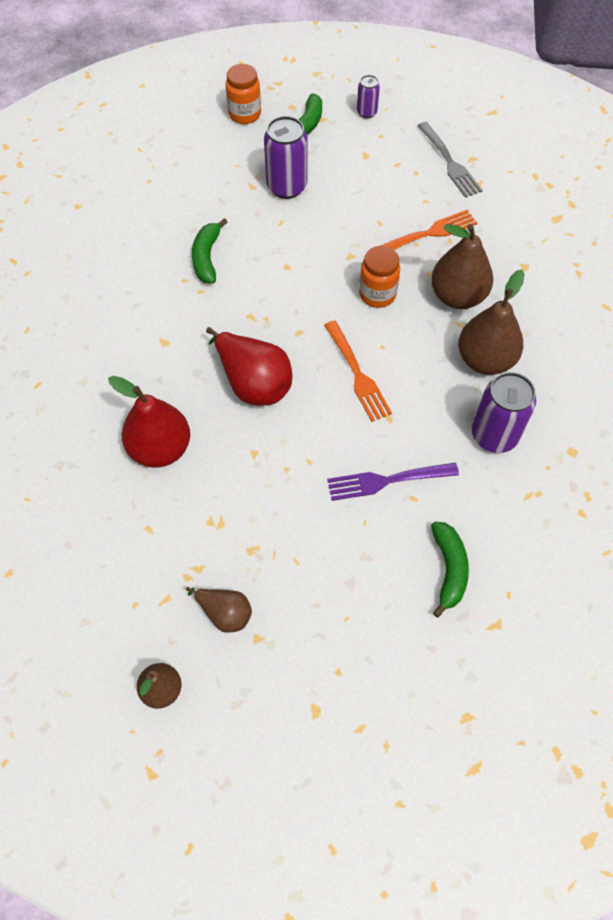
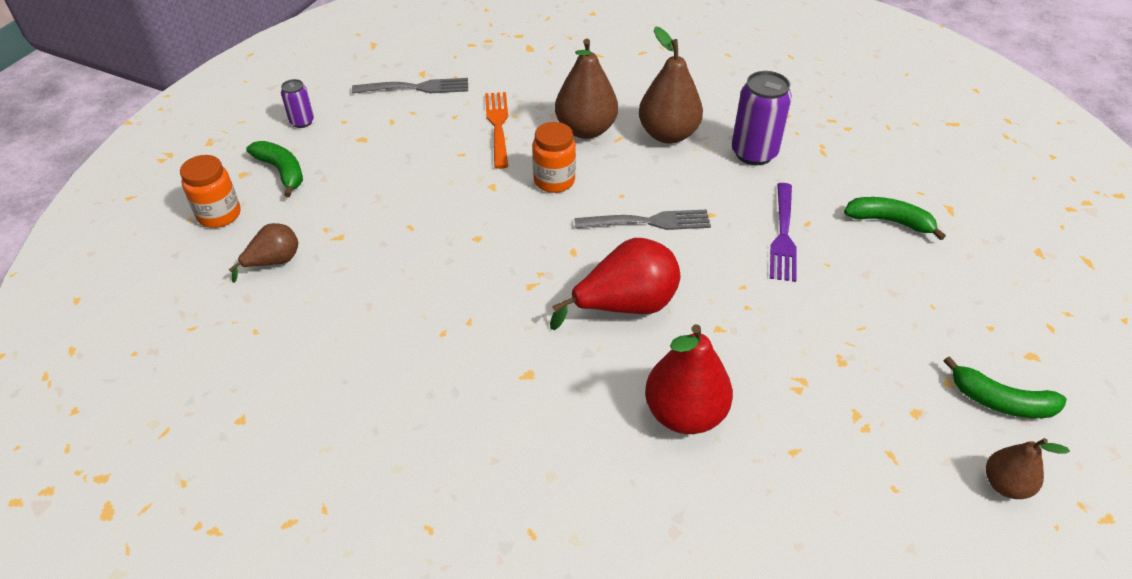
camera: 70 degrees left, 15 degrees down
brown pear [186,587,252,633] -> brown pear moved to [229,223,298,283]
green banana [192,218,228,283] -> green banana moved to [944,356,1067,418]
purple can [264,116,308,199] -> none
orange fork [324,320,392,422] -> grey fork [574,209,711,230]

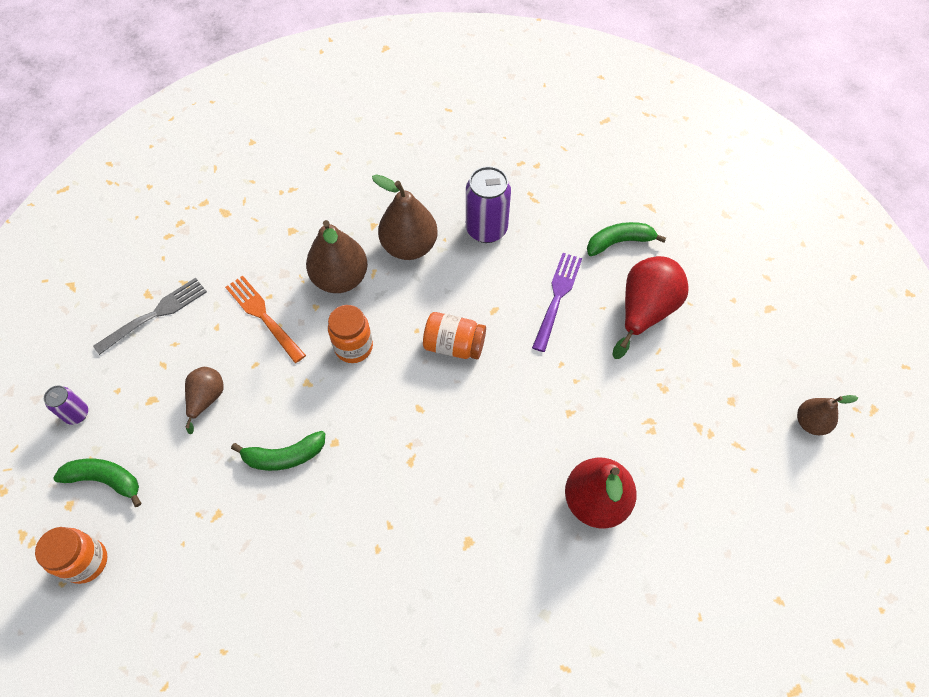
camera: 35 degrees left, 15 degrees up
brown pear [229,223,298,283] -> brown pear moved to [185,367,224,434]
red pear [550,238,680,330] -> red pear moved to [612,256,689,359]
grey fork [574,209,711,230] -> orange jar [423,312,486,359]
purple fork [770,183,797,282] -> purple fork turned 135 degrees counterclockwise [532,253,582,352]
green banana [944,356,1067,418] -> green banana moved to [231,431,325,471]

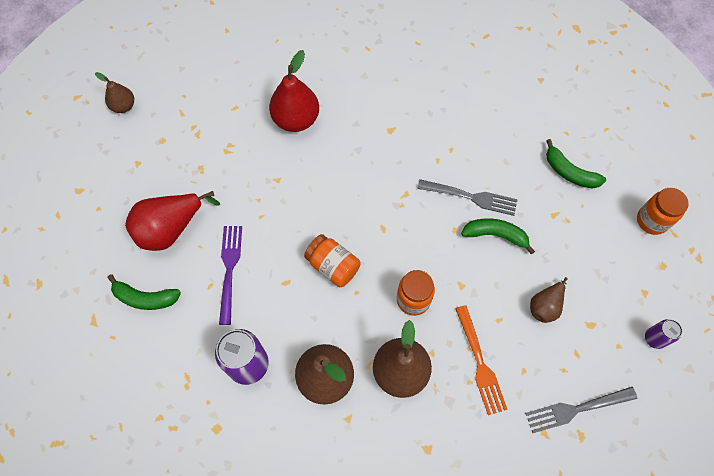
camera: 155 degrees left, 5 degrees up
green banana [53,459,141,507] -> green banana moved to [546,139,606,189]
purple fork [532,253,582,352] -> purple fork turned 135 degrees clockwise [219,226,242,325]
none -> grey fork [417,179,518,216]

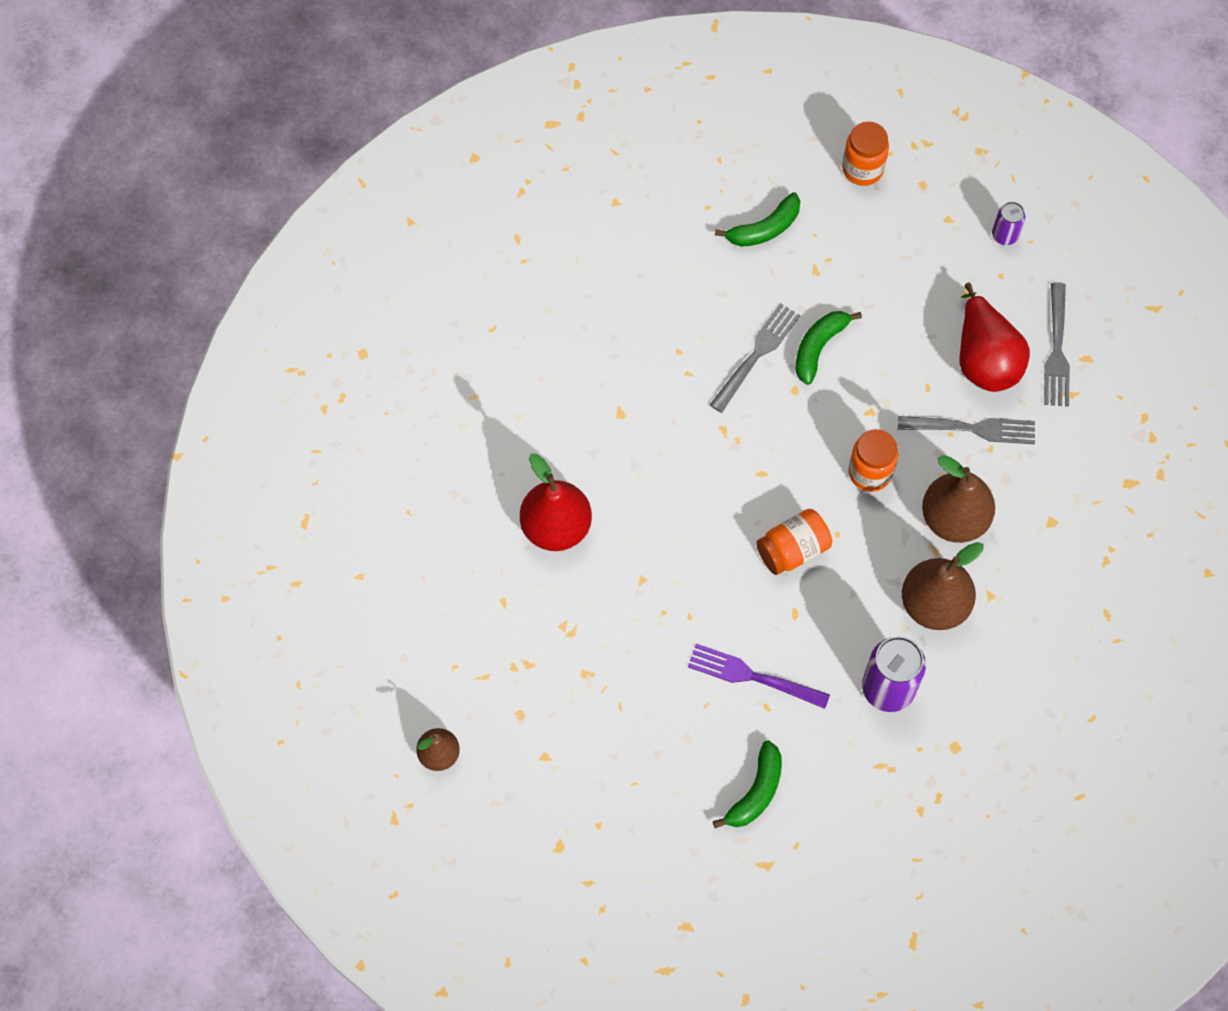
camera: 70 degrees left, 0 degrees up
red pear [125,191,220,251] -> red pear moved to [960,283,1030,392]
orange fork [455,305,508,415] -> grey fork [898,416,1035,445]
brown pear [530,277,568,323] -> none

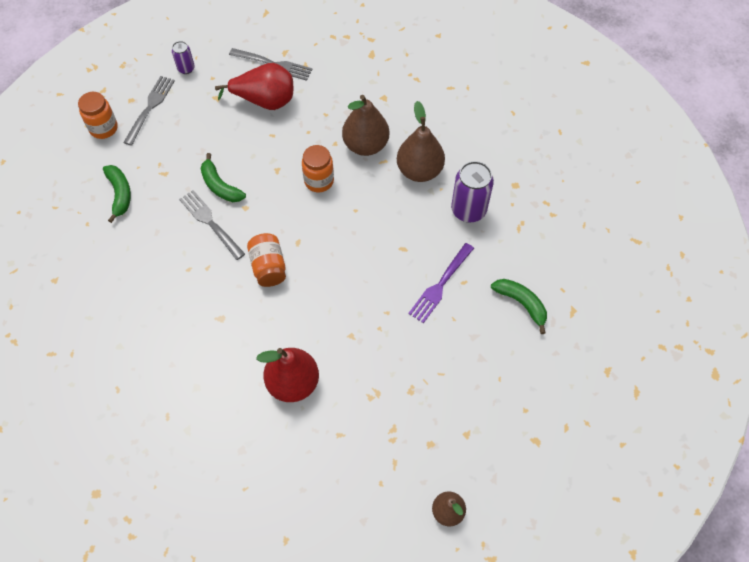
camera: 75 degrees left, 5 degrees down
orange jar [756,509,832,575] -> orange jar moved to [247,233,286,287]
grey fork [898,416,1035,445] -> grey fork moved to [123,76,175,146]

